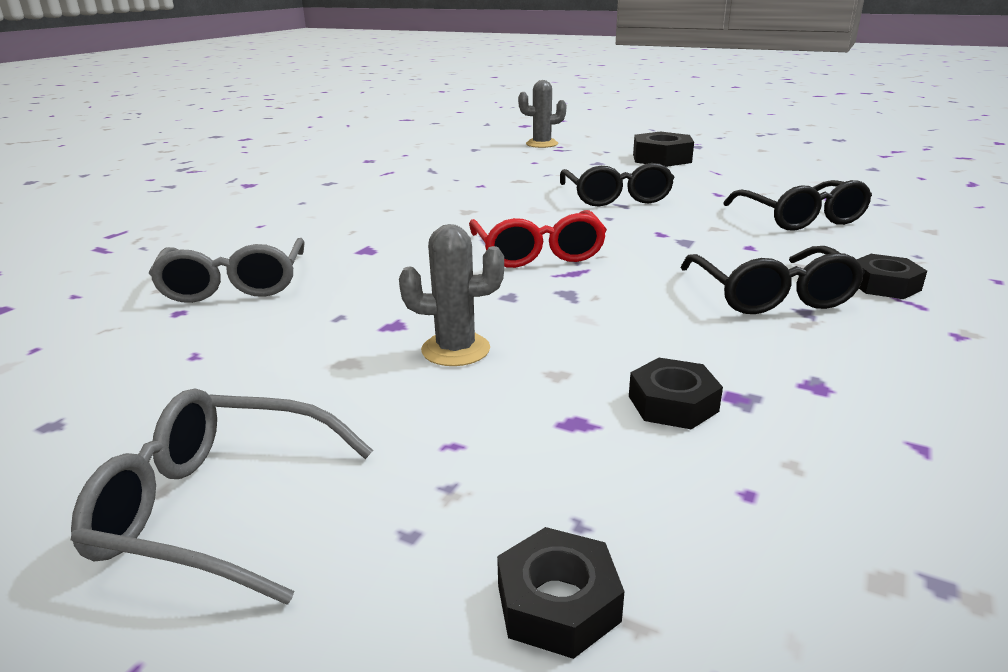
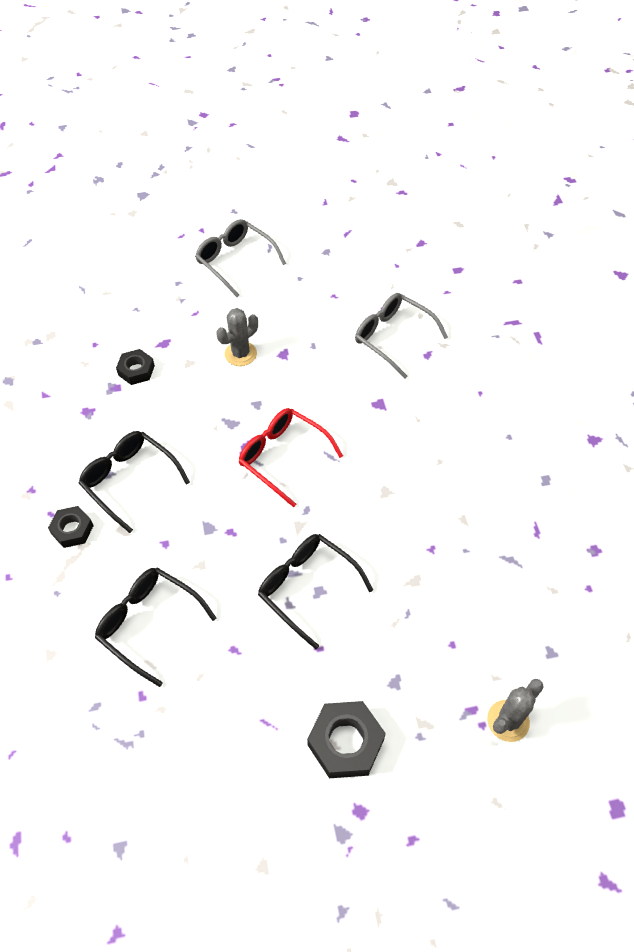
camera: 140 degrees right, 30 degrees up
grey glasses [71,388,373,604] -> grey glasses turned 105 degrees counterclockwise [195,219,286,297]
black nut [497,527,625,659] -> none

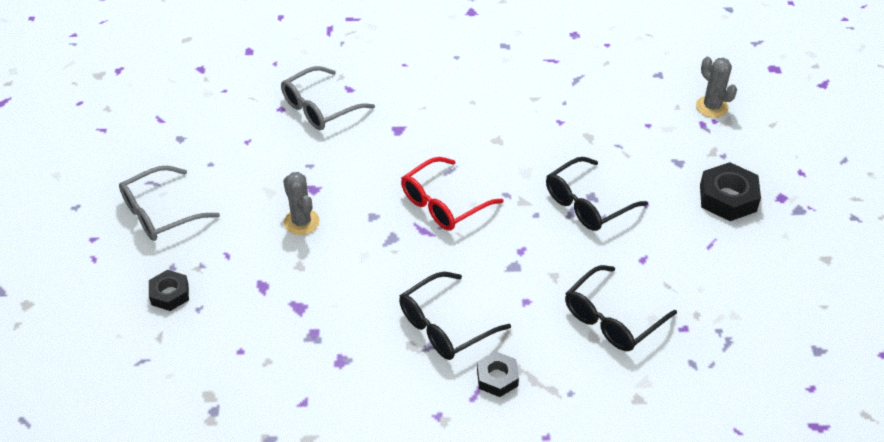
camera: 80 degrees left, 10 degrees down
black nut [116,349,155,385] -> black nut moved to [149,270,189,311]

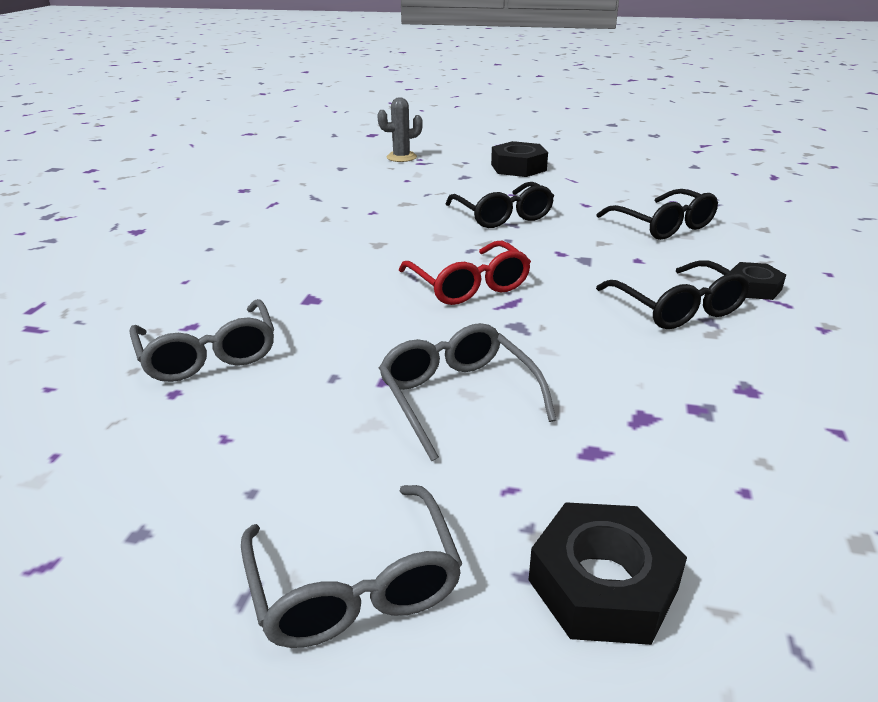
camera: 75 degrees left, 15 degrees down
black nut [149,270,189,311] -> black nut [529,502,687,645], size x1.59
grey cactus [283,172,319,235] -> grey glasses [379,323,556,461]

